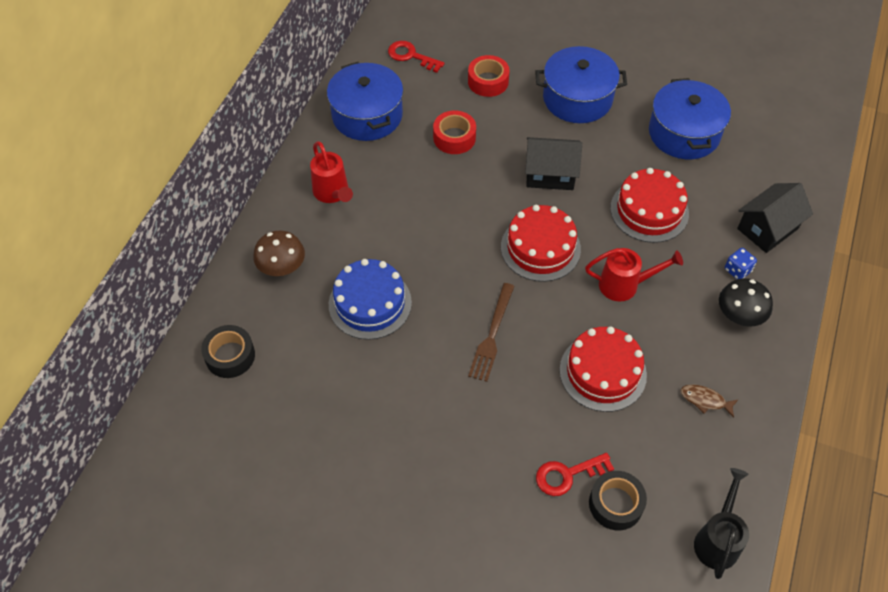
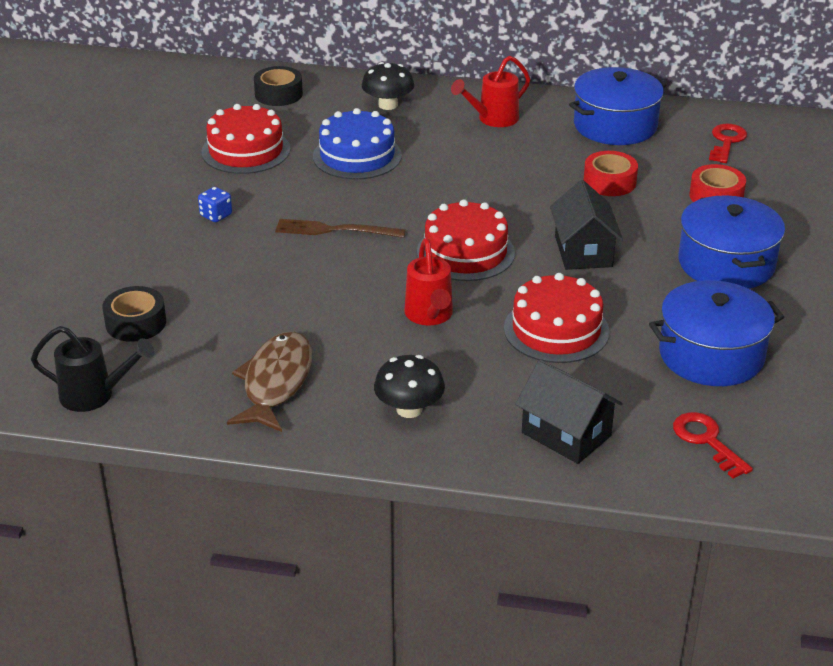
camera: 80 degrees right, 20 degrees down
brown mushroom [253,231,305,276] -> black mushroom [362,62,414,110]
red key [536,453,614,496] -> red key moved to [673,412,753,479]
red cake [560,326,647,412] -> red cake moved to [201,104,290,174]
brown fish [681,385,738,418] -> brown fish [227,332,312,432], size x2.09
blue dice [725,248,757,279] -> blue dice moved to [198,187,232,222]

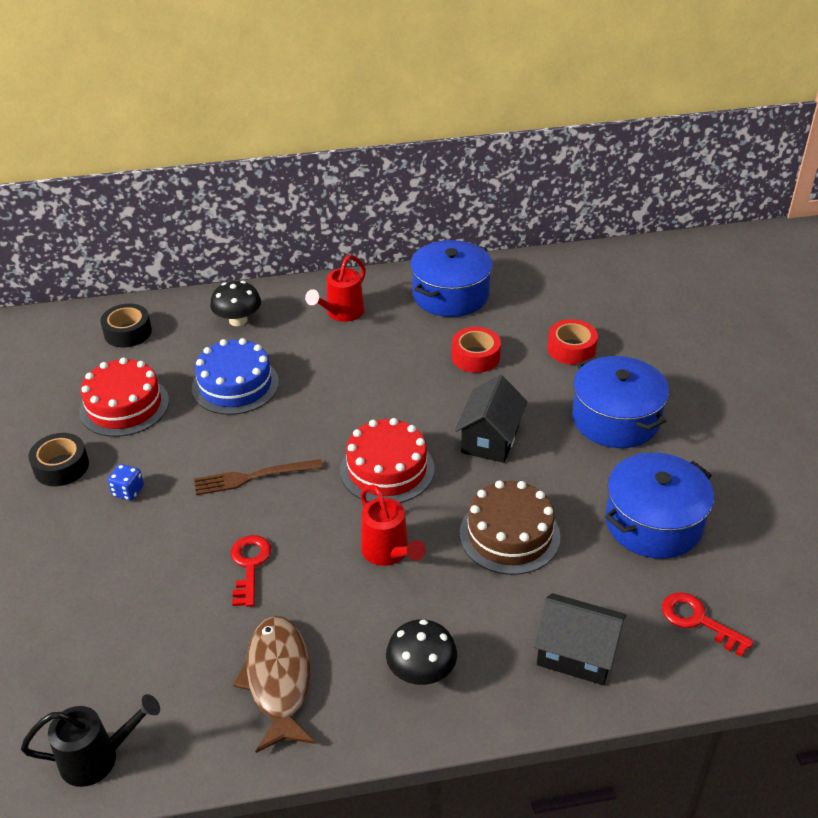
camera: 20 degrees left, 5 degrees up
black tape [103,286,166,342] -> black tape moved to [28,433,89,486]
red cake [504,273,610,363] -> brown cake [460,480,561,575]
black house [550,180,623,270] -> black house turned 45 degrees clockwise [455,375,528,463]
red key [709,124,747,163] -> red key moved to [231,535,271,607]

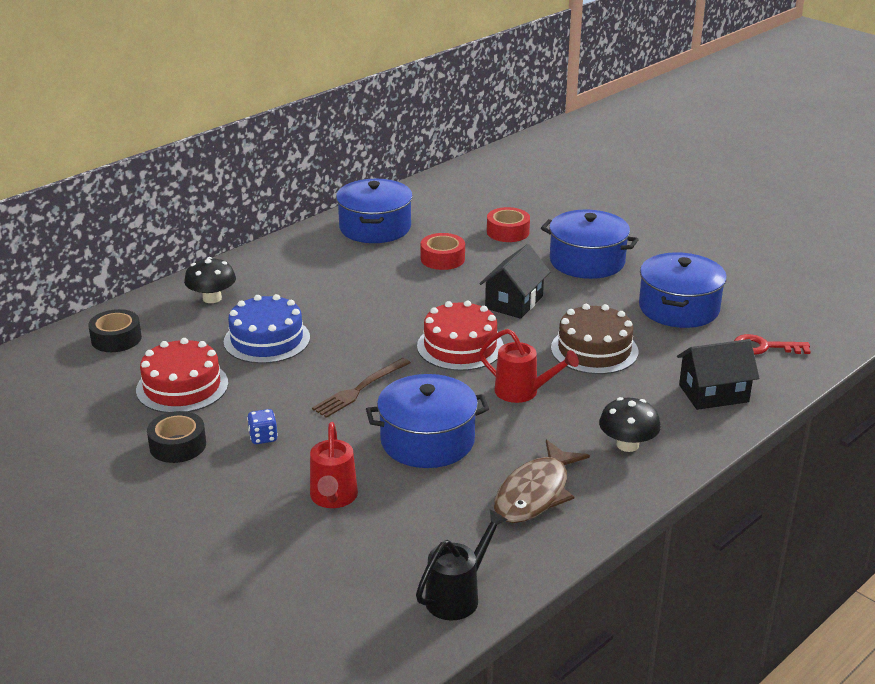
camera: 35 degrees left, 10 degrees down
red key [231,535,271,607] -> blue pot [366,374,489,468]
brown fish [233,616,315,753] -> brown fish turned 105 degrees counterclockwise [494,440,590,523]
red watering can [305,255,366,322] -> red watering can moved to [310,422,358,508]
black house [455,375,528,463] -> black house turned 45 degrees clockwise [479,244,550,319]

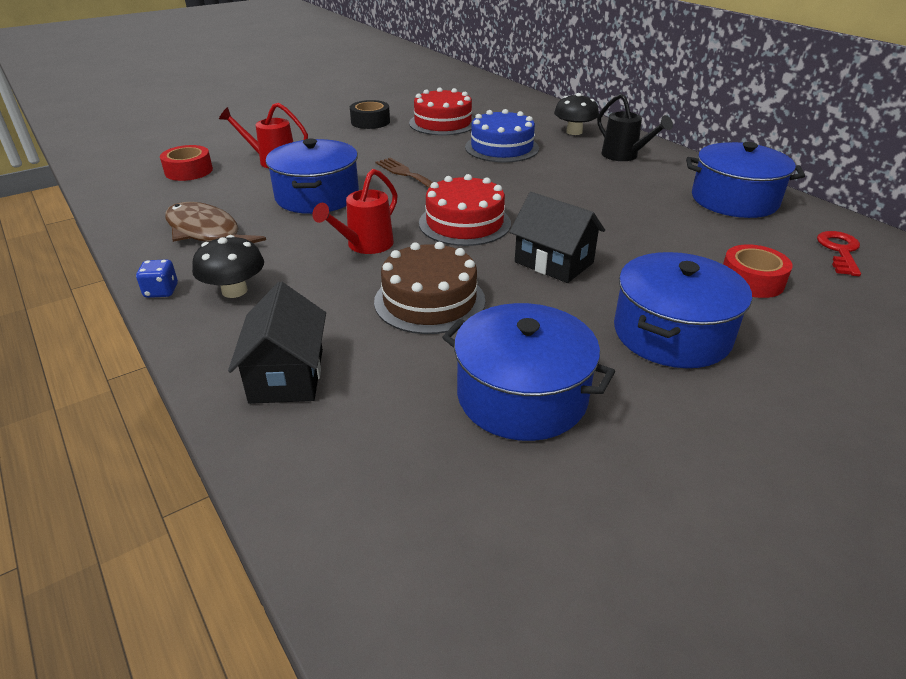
camera: 100 degrees right, 5 degrees up
black tape [88,309,142,352] -> none
blue dice [247,409,278,444] -> blue dice moved to [136,259,178,298]
black watering can [416,509,507,620] -> black watering can moved to [597,94,673,161]
red tape [421,233,465,270] -> red tape moved to [160,145,213,181]
red key [734,334,811,354] -> red key moved to [817,231,861,276]

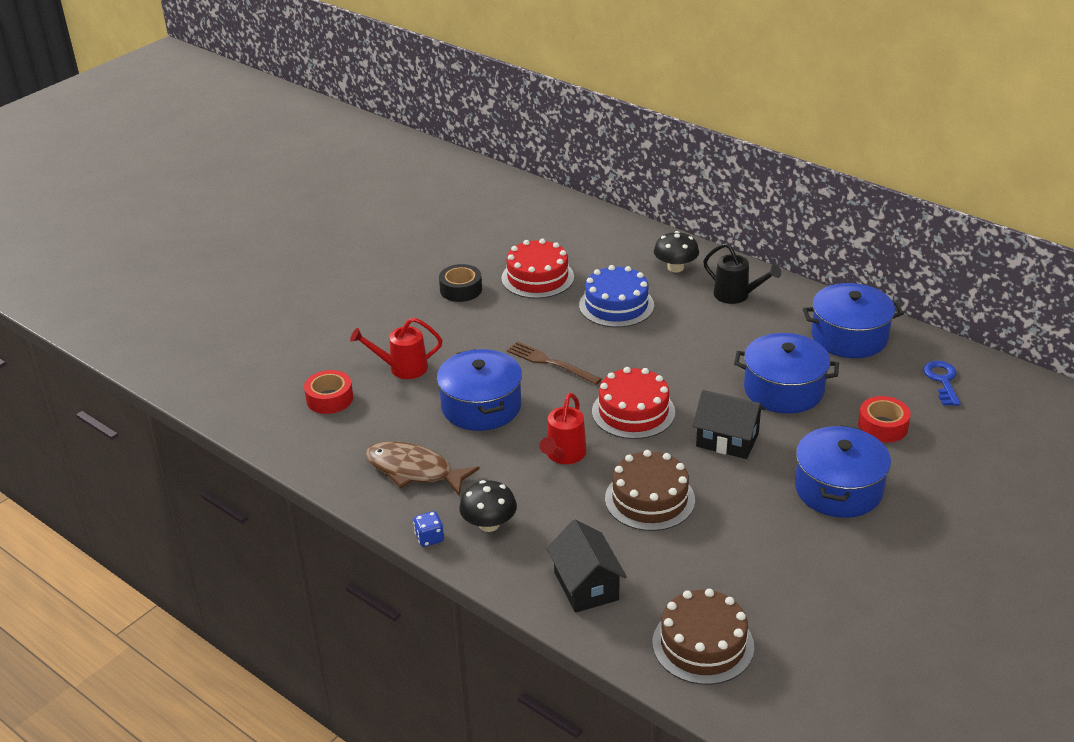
camera: 15 degrees left, 0 degrees up
blue pot [442,303,615,441] -> blue pot moved to [734,333,839,414]
red key [817,231,861,276] -> blue key [923,361,960,406]
none -> brown cake [652,589,754,685]

